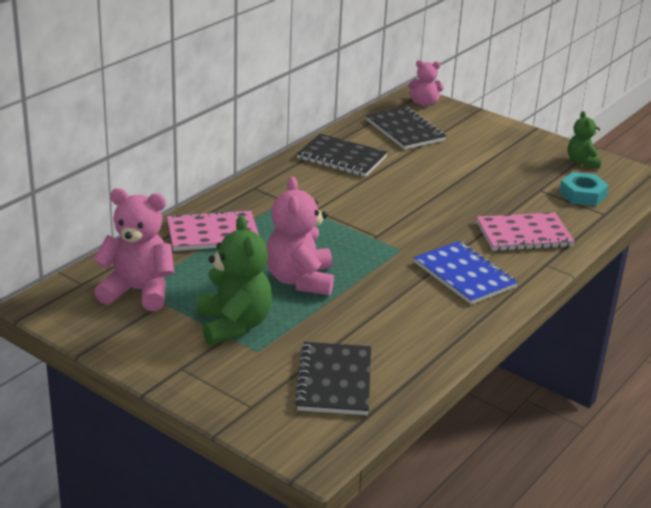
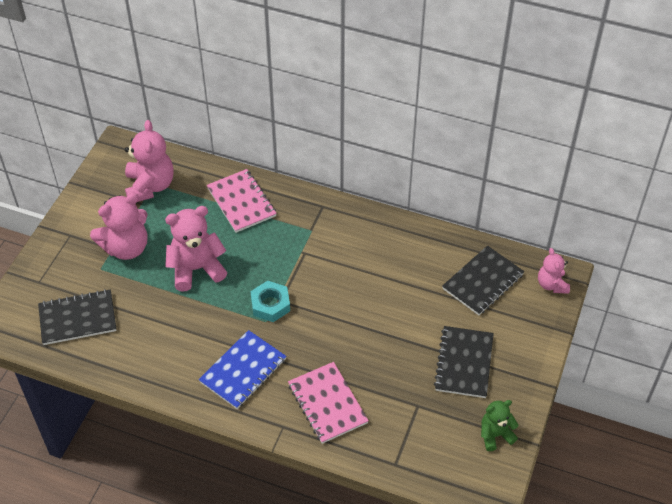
camera: 75 degrees right, 20 degrees up
green teddy bear [197,216,272,345] -> pink teddy bear [90,193,148,260]
black notebook [297,134,388,177] -> black notebook moved to [434,326,494,398]
turquoise nut [559,172,609,206] -> turquoise nut moved to [250,281,290,322]

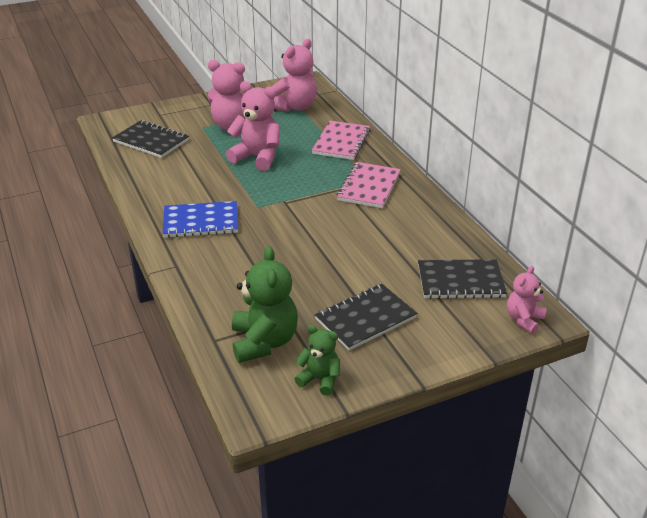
camera: 45 degrees right, 15 degrees down
turquoise nut [250,281,290,322] -> none
pink notebook [288,362,369,444] -> pink notebook moved to [337,162,401,208]
none -> green teddy bear [232,246,298,363]

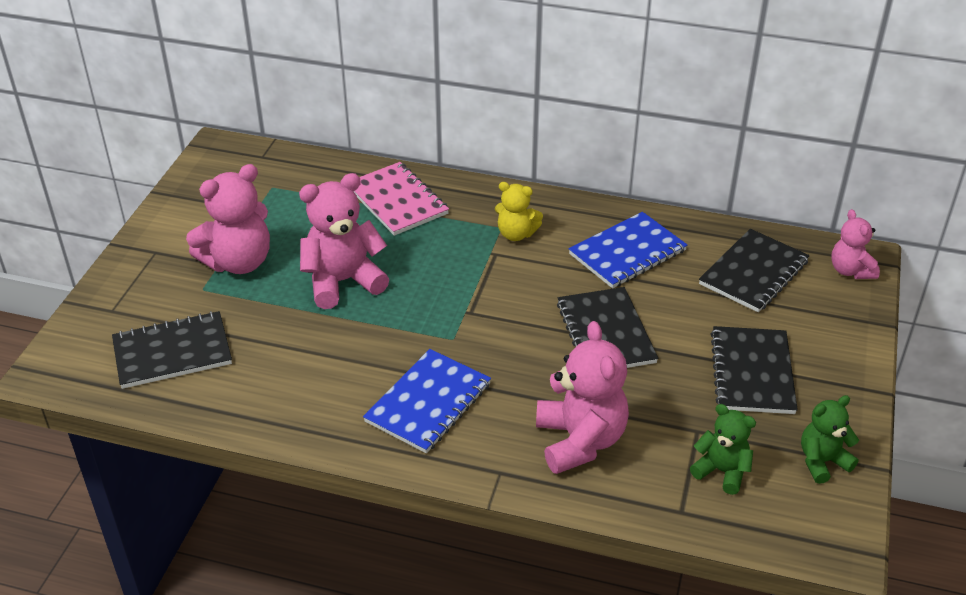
camera: 50 degrees left, 5 degrees up
green teddy bear [232,246,298,363] -> green teddy bear [690,404,756,495], size x0.58
pink teddy bear [271,39,317,112] -> pink teddy bear moved to [536,321,629,474]
pink notebook [337,162,401,208] -> yellow teddy bear [495,182,543,241]
none -> black notebook [557,287,658,368]
none -> blue notebook [569,212,687,288]

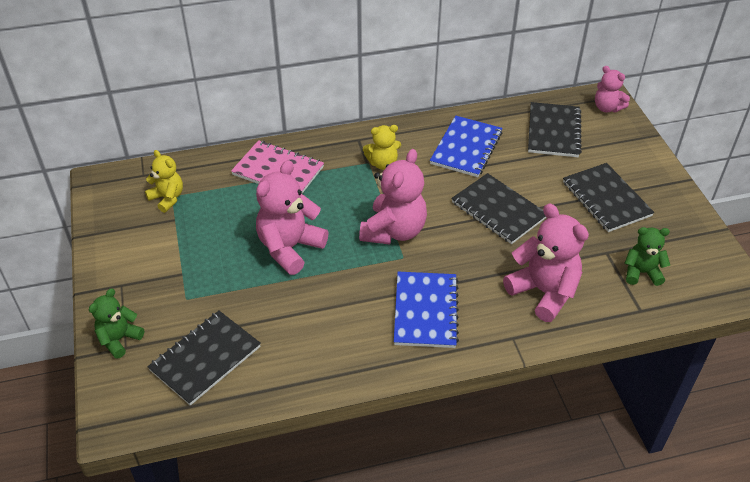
camera: 30 degrees left, 5 degrees up
pink teddy bear [186,164,270,274] -> pink teddy bear moved to [359,149,427,245]
green teddy bear [801,395,859,484] -> green teddy bear moved to [89,288,144,359]
none -> yellow teddy bear [145,150,183,213]

